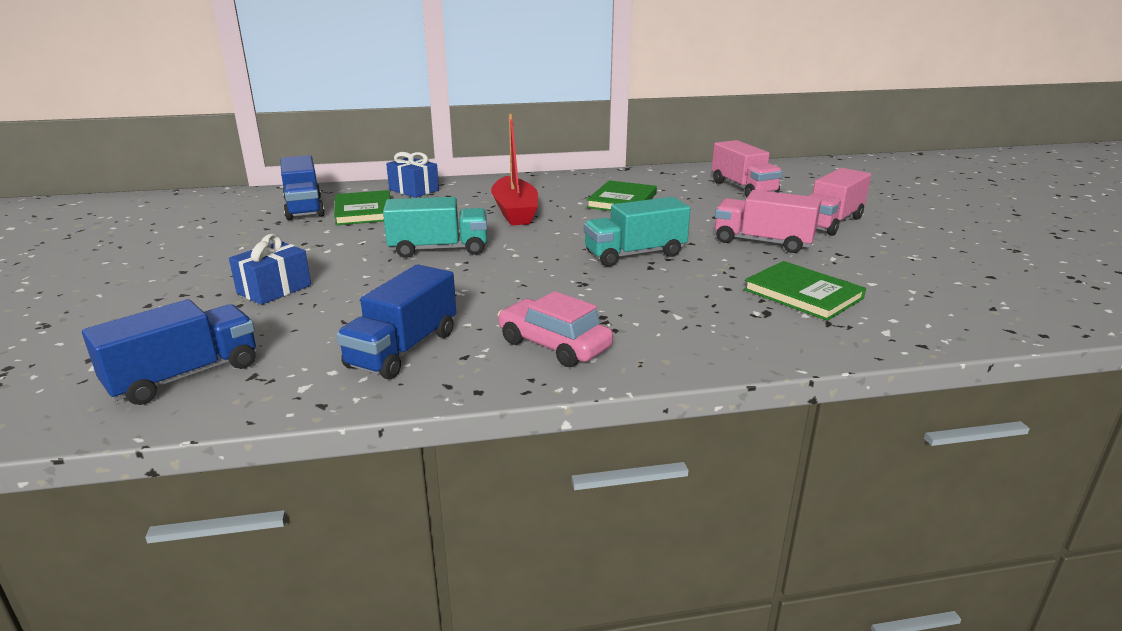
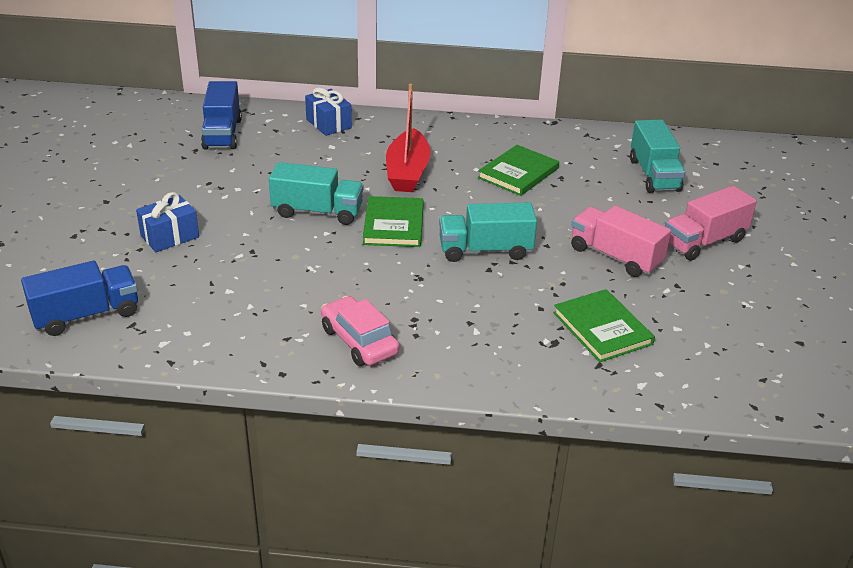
camera: 15 degrees right, 10 degrees up
green book [334,190,391,225] -> green book moved to [363,196,424,247]
blue truck [336,264,456,380] -> none
pink truck [712,140,783,197] -> turquoise truck [630,120,685,193]

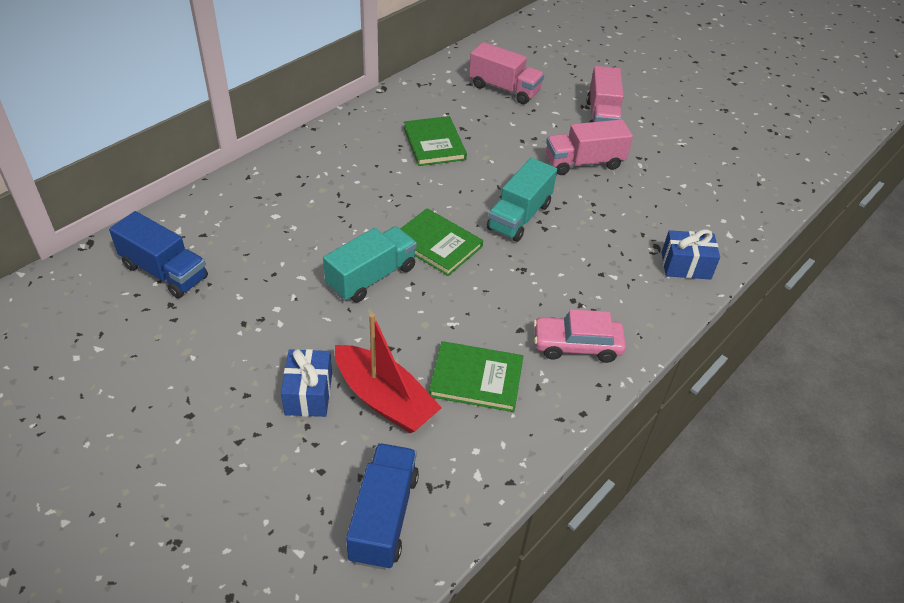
camera: 55 degrees left, 10 degrees up
blue gift [305,88,352,136] -> blue gift moved to [661,229,720,280]
red boat [386,84,431,192] -> red boat moved to [335,313,442,433]
green book [553,289,655,362] -> green book moved to [429,341,523,412]
turquoise truck [630,120,685,193] -> pink truck [469,42,544,104]

